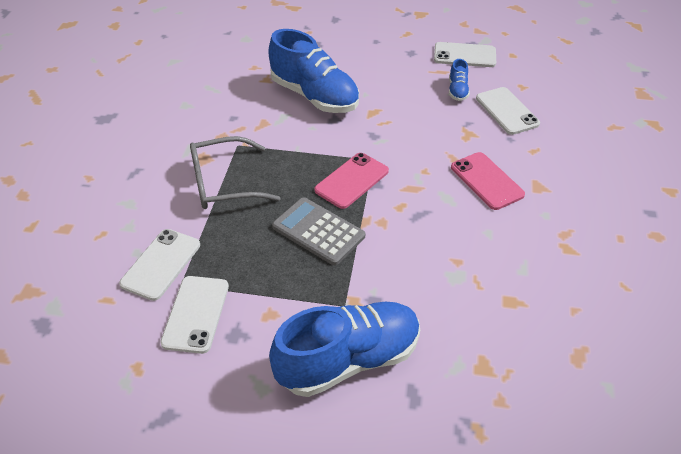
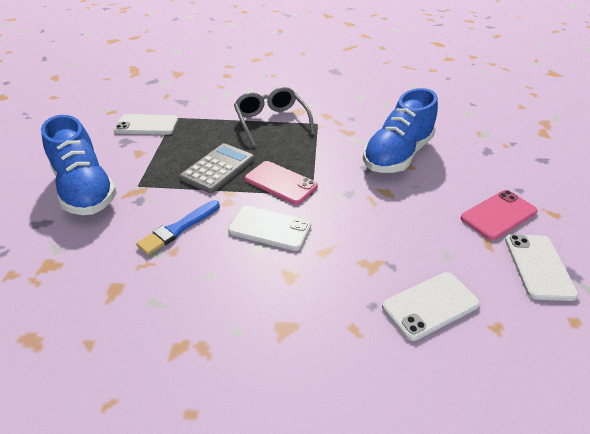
camera: 85 degrees right, 5 degrees down
white phone [119,229,200,301] -> white phone moved to [228,206,311,251]
blue shoe [449,59,470,101] -> none
pink phone [451,152,525,210] -> pink phone moved to [461,190,538,240]
none -> blue brush [136,200,220,255]

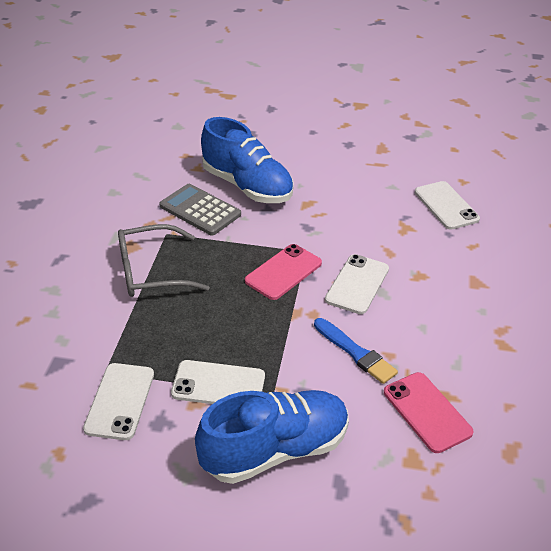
camera: 85 degrees left, 0 degrees up
grey calculator [179,143,254,193] -> grey calculator moved to [159,184,241,236]
pink phone [461,190,538,240] -> pink phone moved to [384,372,474,453]
white phone [505,235,579,301] -> white phone moved to [171,360,265,404]

